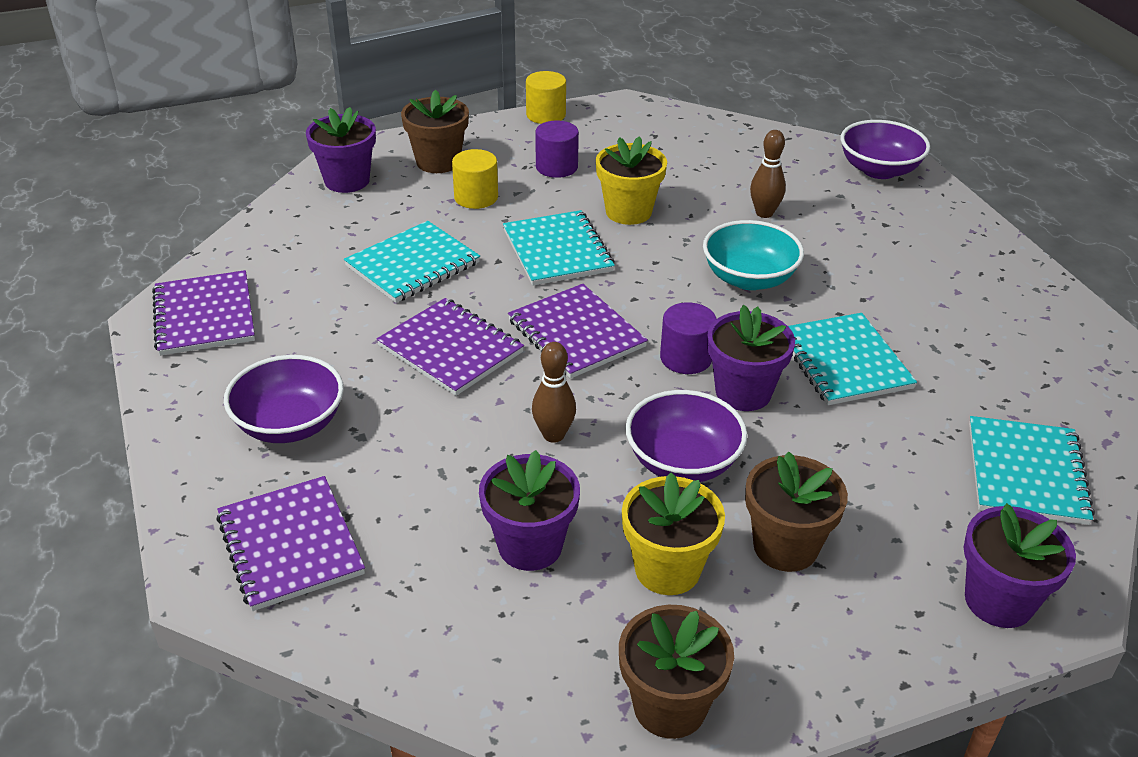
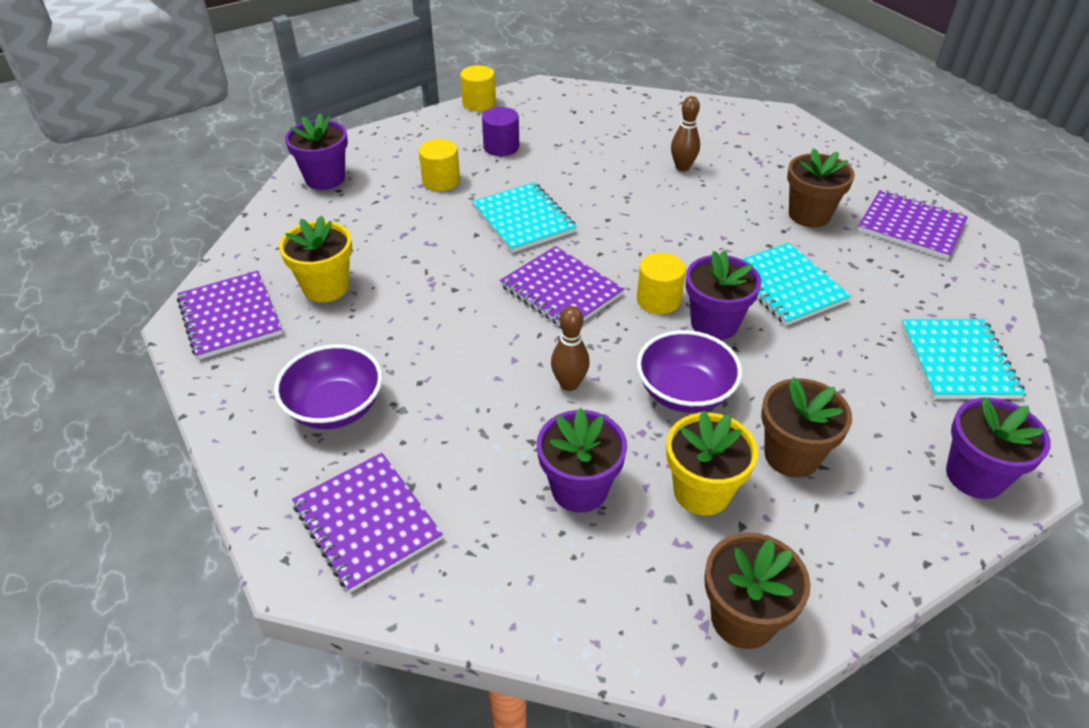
camera: 10 degrees left, 5 degrees up
turquoise notebook [344,221,480,303] -> none
purple notebook [376,298,524,396] -> purple notebook moved to [858,190,968,259]
brown flower pot [401,90,469,173] -> brown flower pot moved to [787,148,855,227]
yellow flower pot [596,136,667,225] -> yellow flower pot moved to [279,216,352,302]
purple cylinder [660,302,717,374] -> yellow cylinder [637,253,686,314]
turquoise bowl [703,220,804,290] -> none
purple bowl [841,120,930,179] -> none

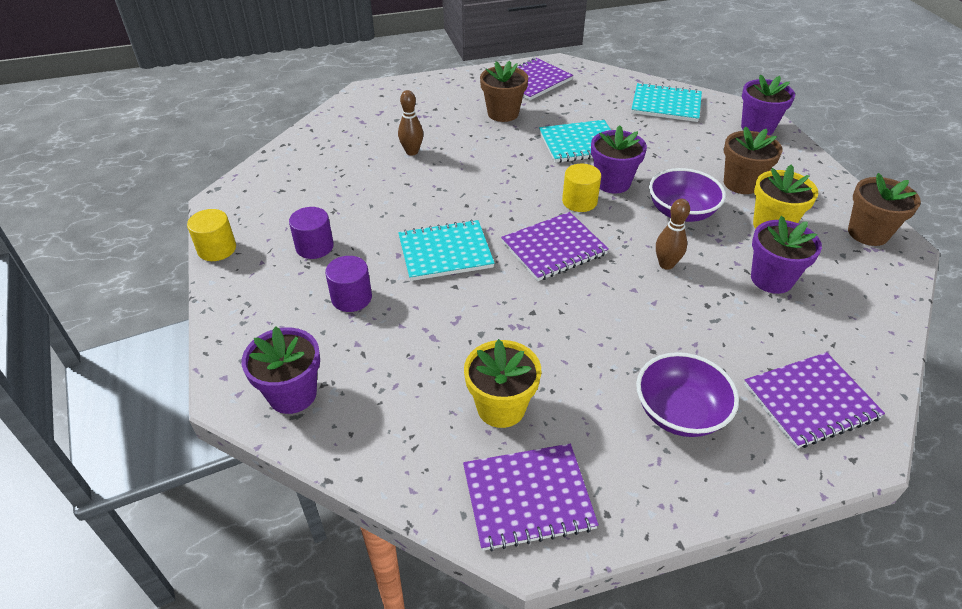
camera: 75 degrees left, 0 degrees up
yellow cylinder [419,139,460,191] -> purple cylinder [325,256,372,312]

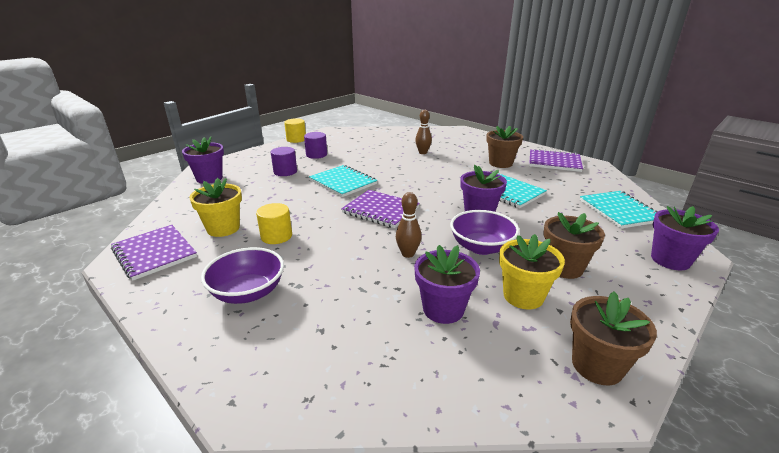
camera: 60 degrees right, 15 degrees down
yellow cylinder [562,164,601,212] -> yellow cylinder moved to [256,203,292,244]
purple notebook [744,352,885,449] -> none

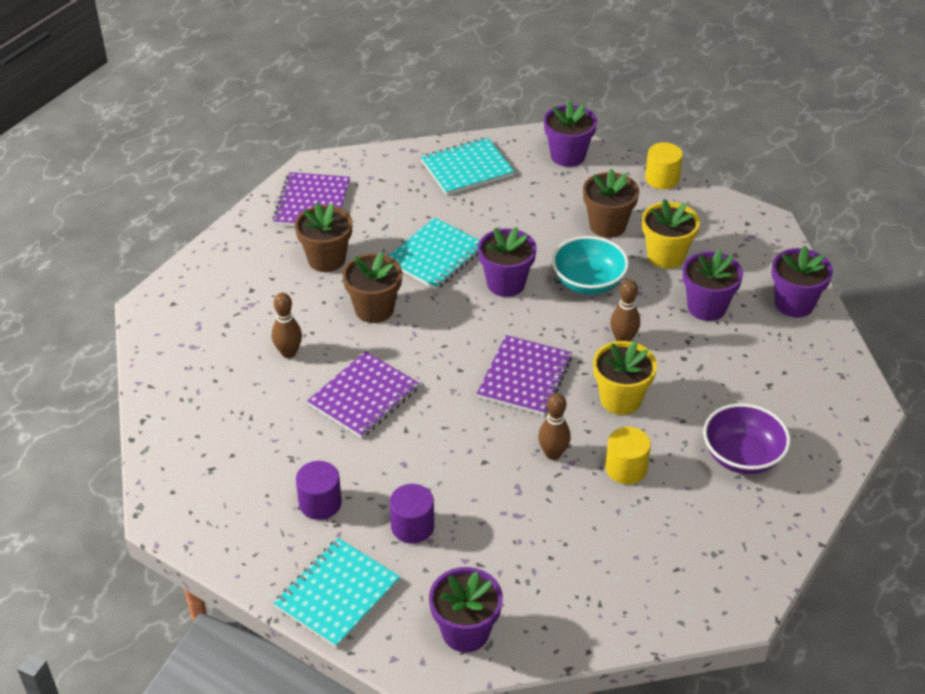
camera: 100 degrees left, 15 degrees up
purple notebook [111,225,197,281] -> purple notebook moved to [307,351,419,438]
yellow flower pot [189,178,242,237] -> yellow flower pot moved to [593,341,657,415]
yellow cylinder [284,118,306,143] -> yellow cylinder moved to [645,142,683,189]
turquoise notebook [309,165,377,197] -> turquoise notebook moved to [273,538,400,648]
purple bowl [450,210,519,255] -> turquoise bowl [552,236,629,295]
brown flower pot [570,291,657,385] -> brown flower pot moved to [342,252,402,323]
none -> brown bowling pin [538,393,571,460]
none -> purple flower pot [772,246,833,317]

